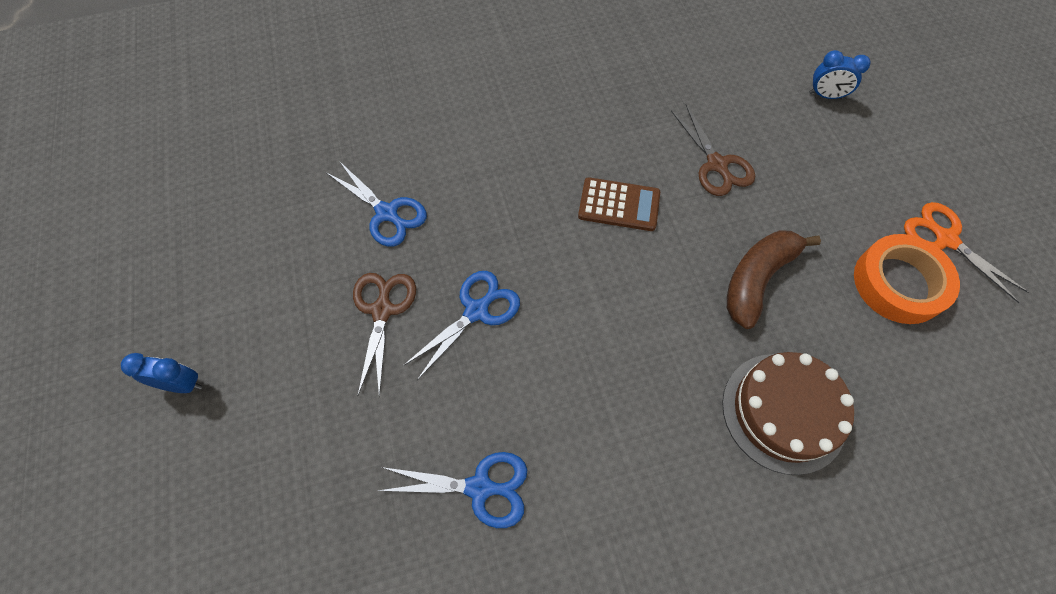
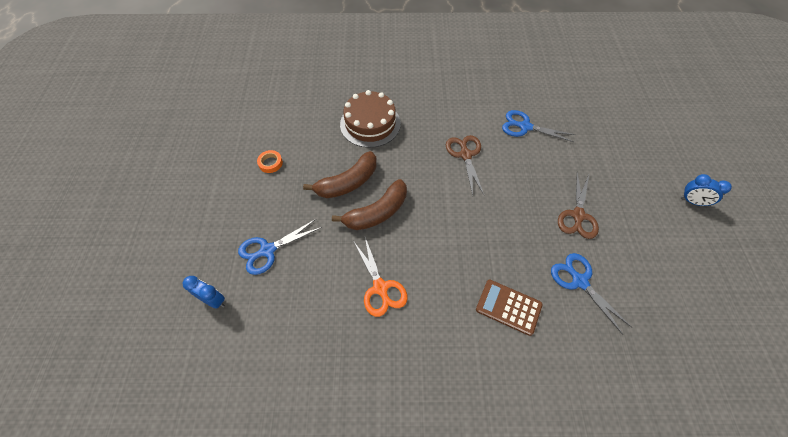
camera: 165 degrees left, 5 degrees down
blue scissors [403,271,520,380] -> blue scissors moved to [238,219,322,275]
brown calculator [578,177,660,231] -> brown calculator moved to [476,280,543,336]
brown scissors [671,105,755,196] -> brown scissors moved to [446,135,484,195]
orange tape [854,234,960,324] -> orange tape [257,150,283,173], size x0.46
orange scissors [904,202,1029,303] -> orange scissors moved to [353,237,408,317]
none -> brown banana [332,179,407,230]

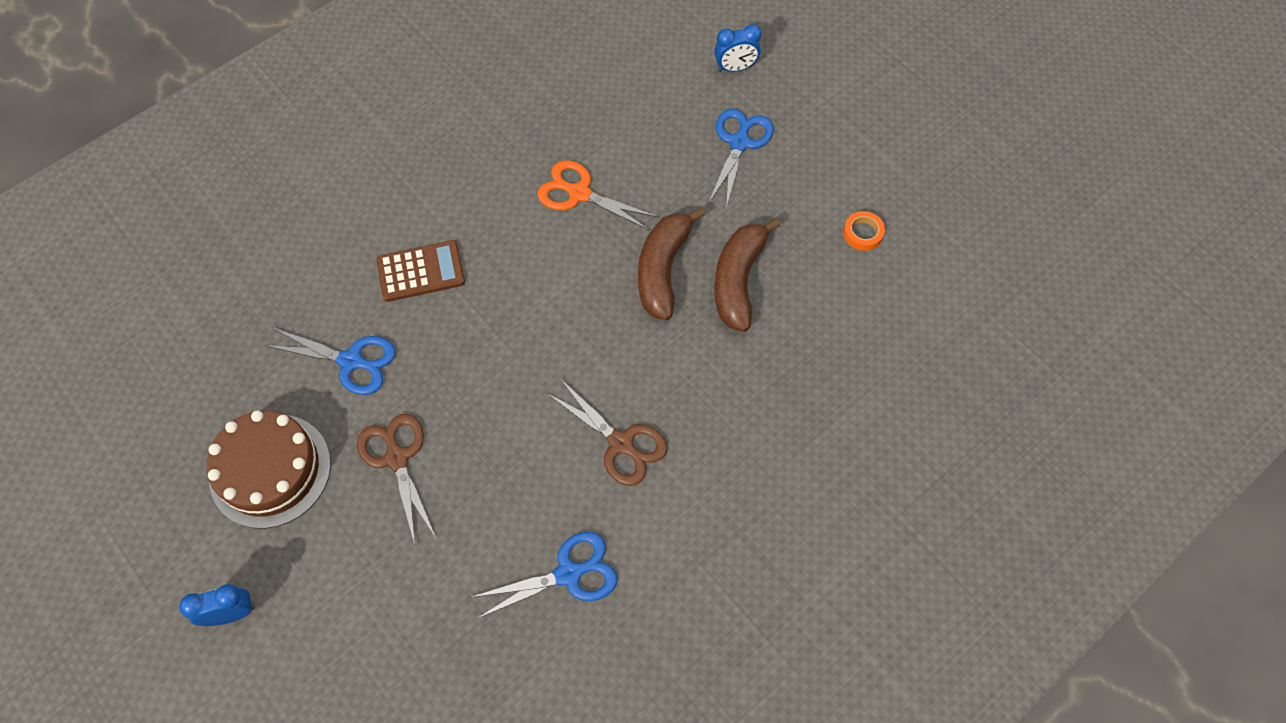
camera: 140 degrees right, 5 degrees up
brown cake [340,90,401,148] -> brown cake moved to [206,411,331,529]

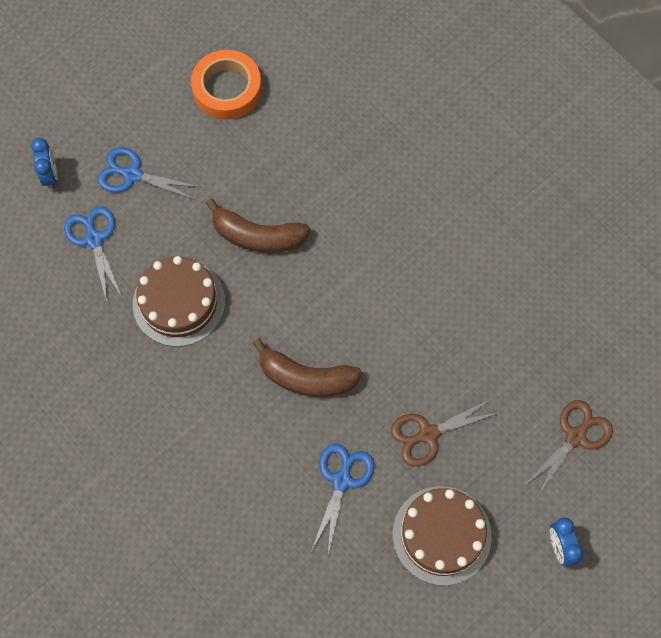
camera: 90 degrees left, 5 degrees up
brown calculator [376,240,465,302] -> none
blue scissors [470,532,617,619] -> blue scissors moved to [64,206,123,302]
orange scissors [537,160,659,231] -> brown cake [133,256,225,347]
brown scissors [546,380,668,486] -> brown scissors moved to [523,400,613,498]
brown banana [714,218,781,332] -> brown banana moved to [252,338,362,397]
orange tape [843,211,885,251] -> orange tape [191,50,262,120], size x2.16

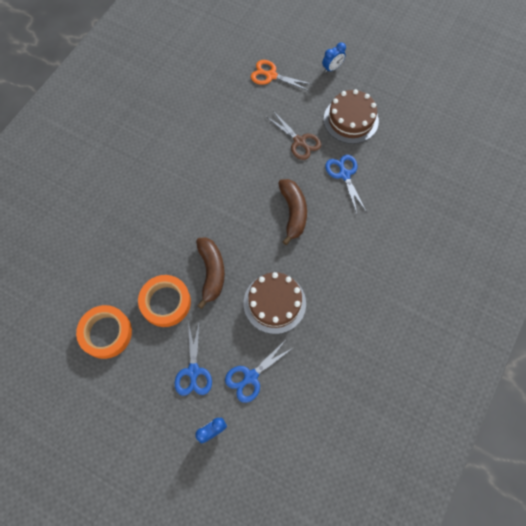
camera: 110 degrees left, 0 degrees up
blue scissors [311,443,374,555] -> blue scissors turned 75 degrees clockwise [325,155,366,213]
brown scissors [523,400,613,498] -> orange scissors [251,60,311,91]
none -> orange tape [138,275,191,327]

